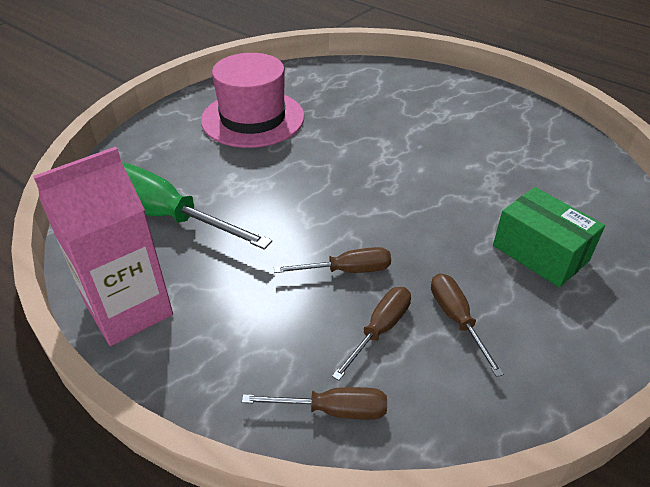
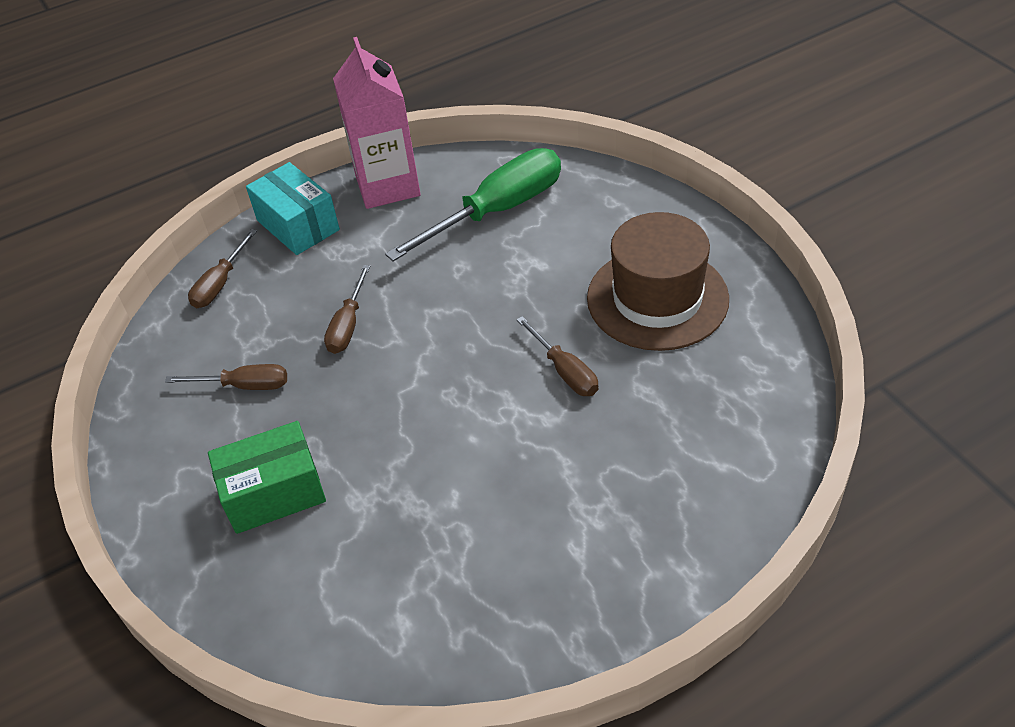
camera: 115 degrees right, 5 degrees up
pink hat [201,53,304,148] -> brown hat [587,212,729,351]
brown screwdriver [332,287,411,381] -> brown screwdriver moved to [516,316,599,396]
none -> turquoise box [246,162,340,255]

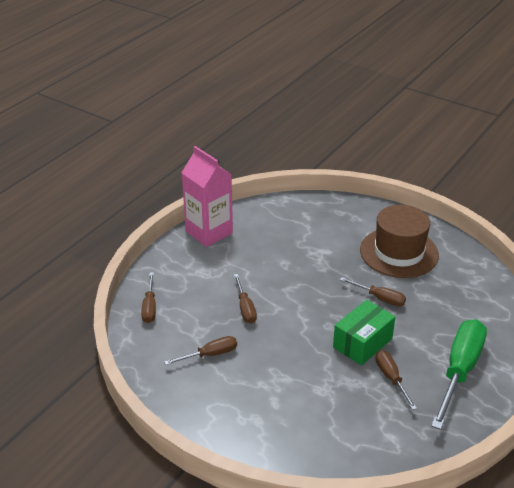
camera: 30 degrees left, 10 degrees down
green box [208,421,326,534] -> green box moved to [333,300,395,366]
turquoise box [246,162,340,255] -> none
green screwdriver [385,148,561,261] -> green screwdriver moved to [431,319,487,430]
none -> brown screwdriver [375,350,417,410]

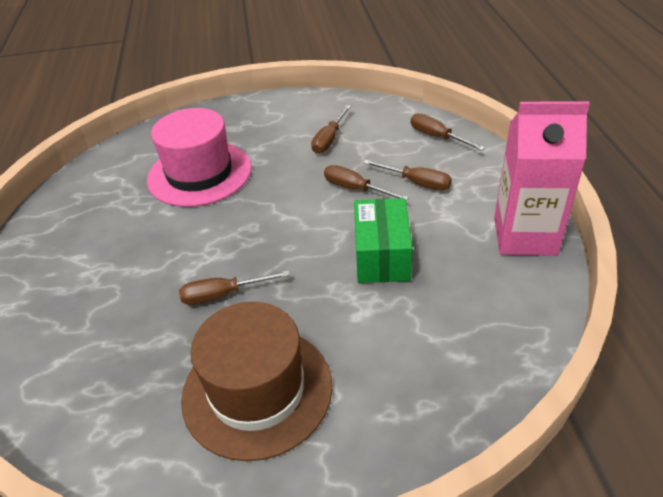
camera: 140 degrees right, 5 degrees up
green box [333,300,395,366] -> green box moved to [354,198,413,283]
brown screwdriver [375,350,417,410] -> brown screwdriver moved to [363,160,452,190]
green screwdriver [431,319,487,430] -> none
none -> pink hat [147,108,252,207]

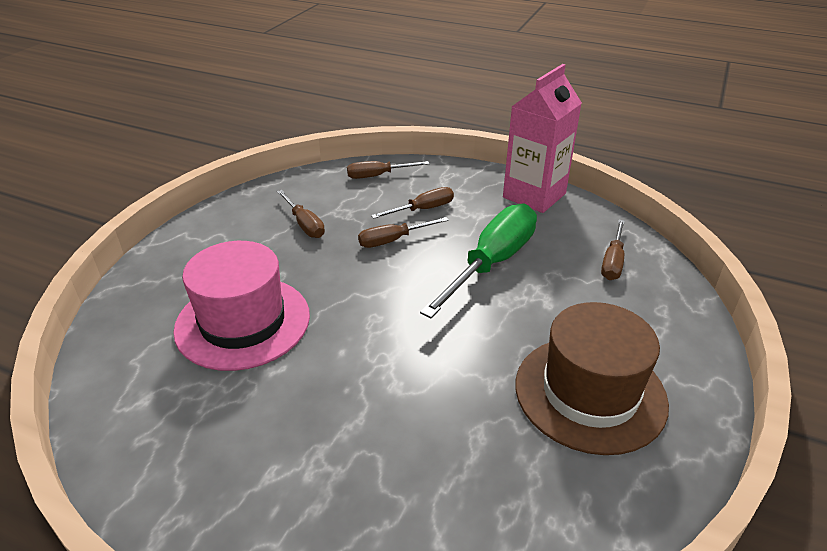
camera: 60 degrees left, 5 degrees down
brown screwdriver [179,271,290,305] -> brown screwdriver moved to [601,220,625,280]
green box [354,198,413,283] -> green screwdriver [420,204,537,318]

